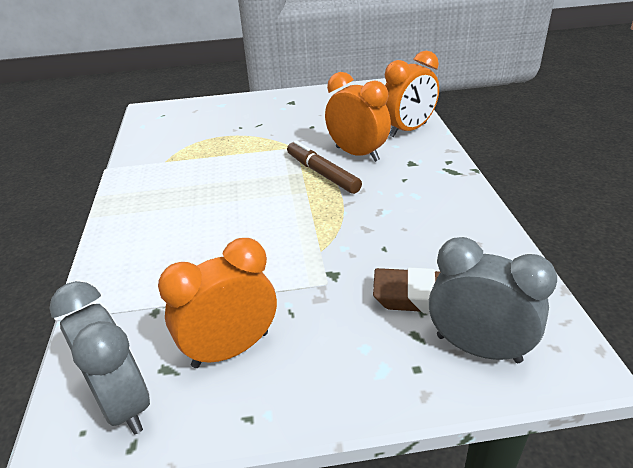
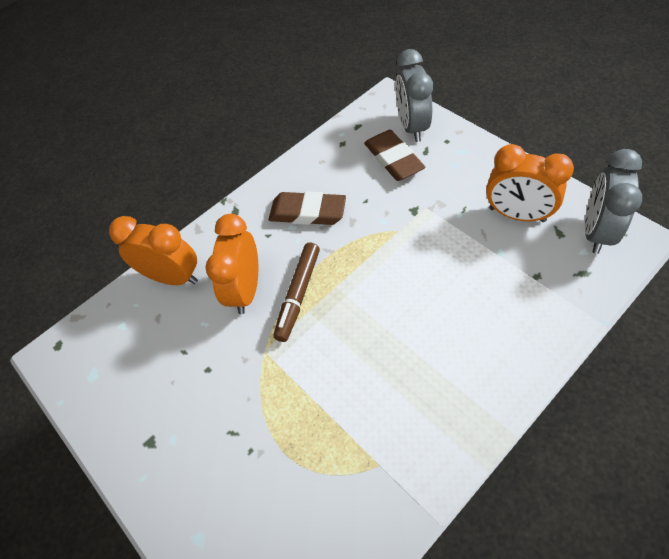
camera: 120 degrees left, 20 degrees up
none -> brown eraser [268,191,346,225]

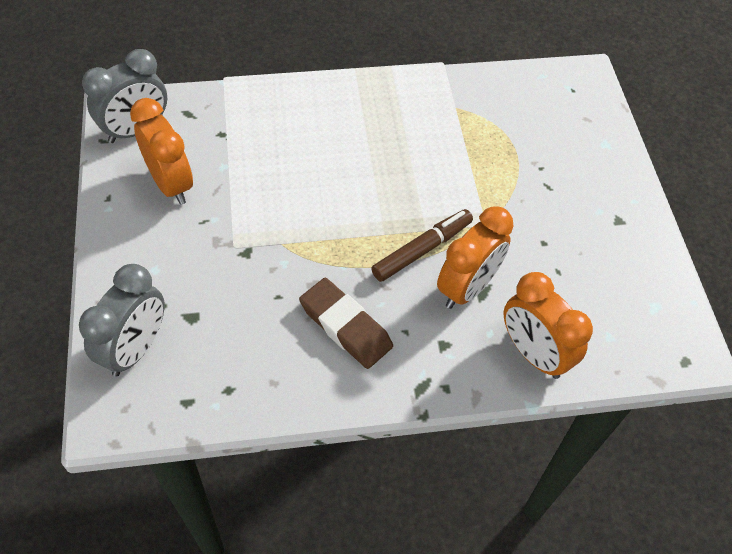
camera: 155 degrees left, 0 degrees up
brown eraser [364,130,425,181] -> none

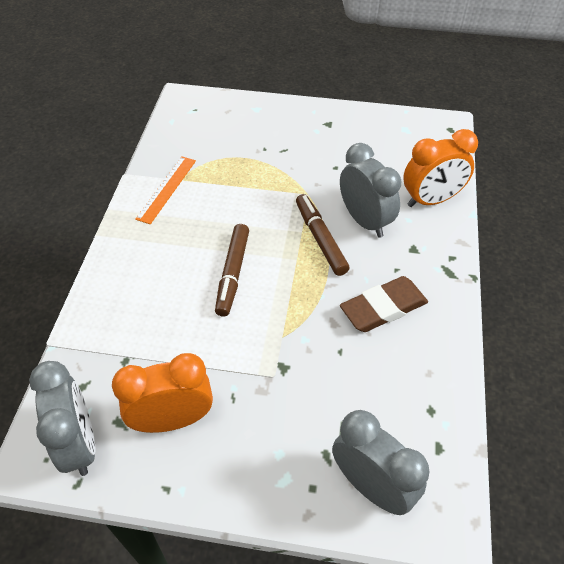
camera: 70 degrees left, 5 degrees down
orange clock [437,207,514,309] -> grey clock [340,143,401,238]
none -> orange ruler [135,156,196,224]
none -> brown marker [215,224,249,317]

